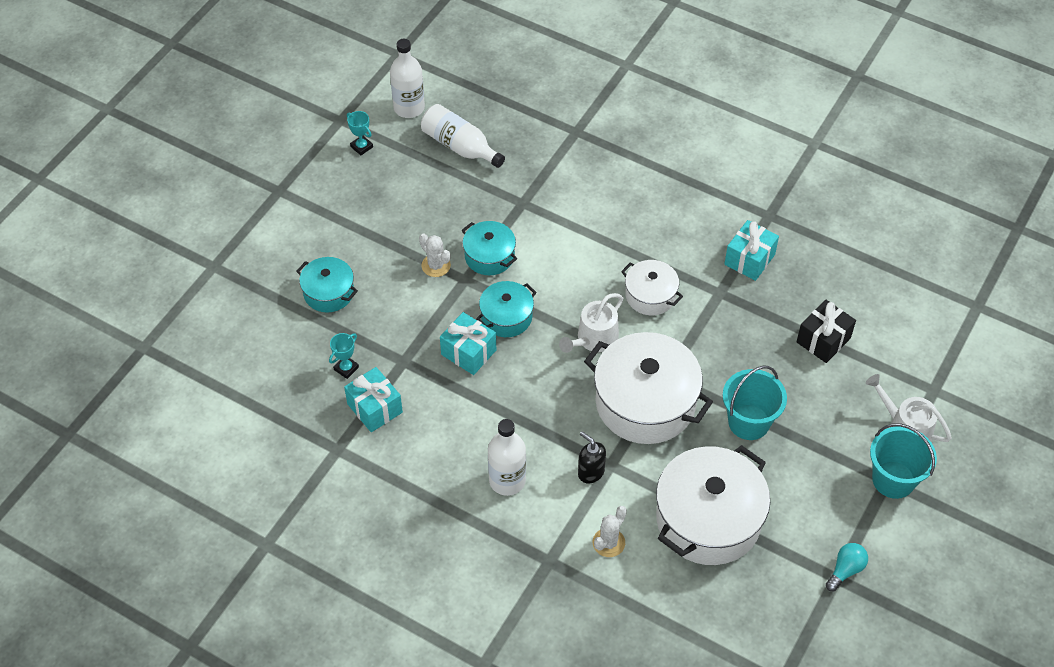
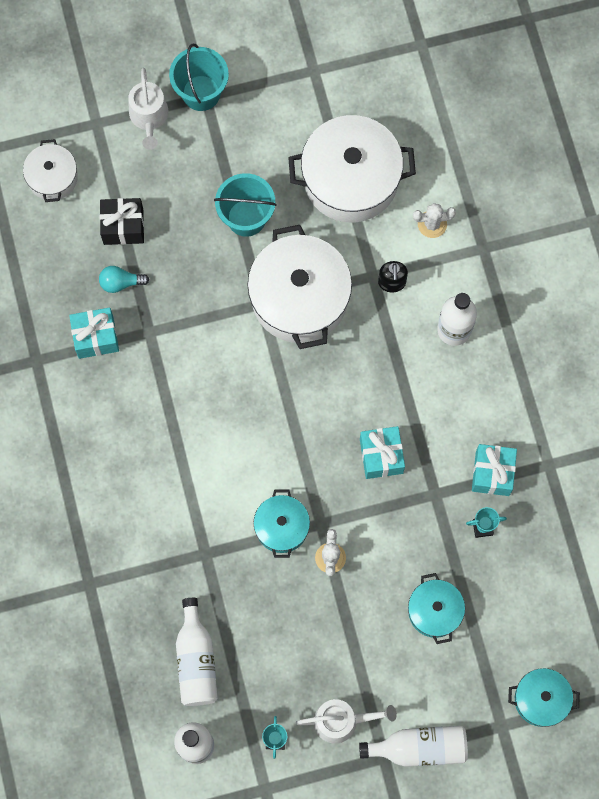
camera: 135 degrees left, 20 degrees up
turquoise pot [476,281,537,337] -> turquoise pot moved to [508,668,580,727]
white watering can [559,293,624,353] -> white watering can moved to [296,699,397,744]
white pot [621,260,683,315] -> white pot moved to [23,139,78,202]
turquoise light bulb [826,543,868,591] -> turquoise light bulb moved to [99,266,149,293]
none -> white bottle [359,726,468,767]

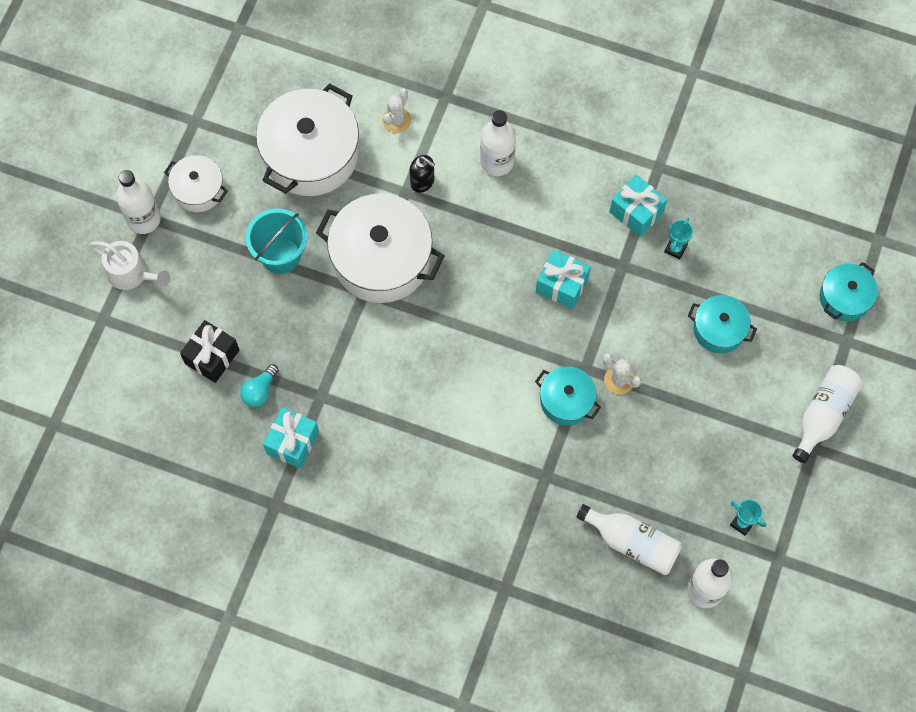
camera: 55 degrees left, 5 degrees down
white pot [23,139,78,202] -> white pot moved to [164,155,228,212]
turquoise bucket [169,44,229,111] -> white bottle [116,170,161,234]
white watering can [296,699,397,744] -> none

